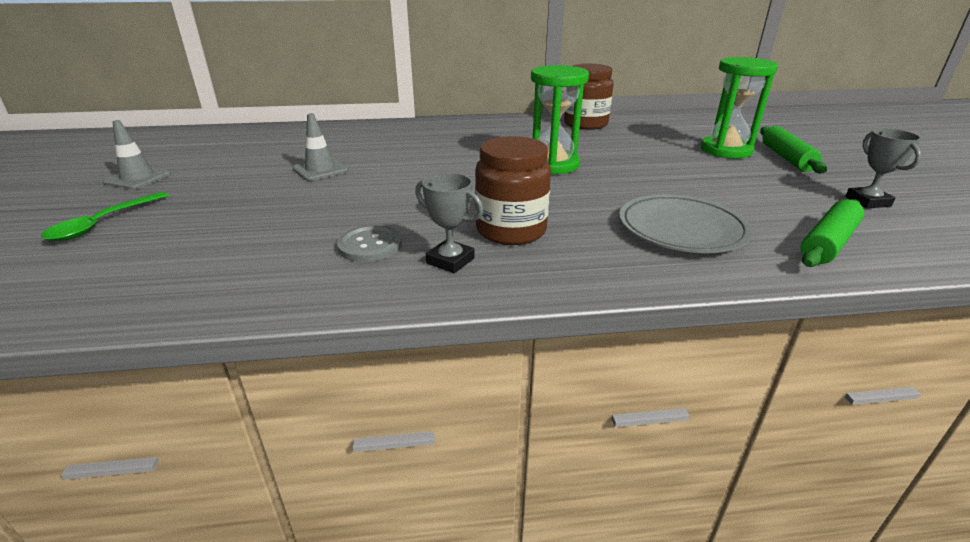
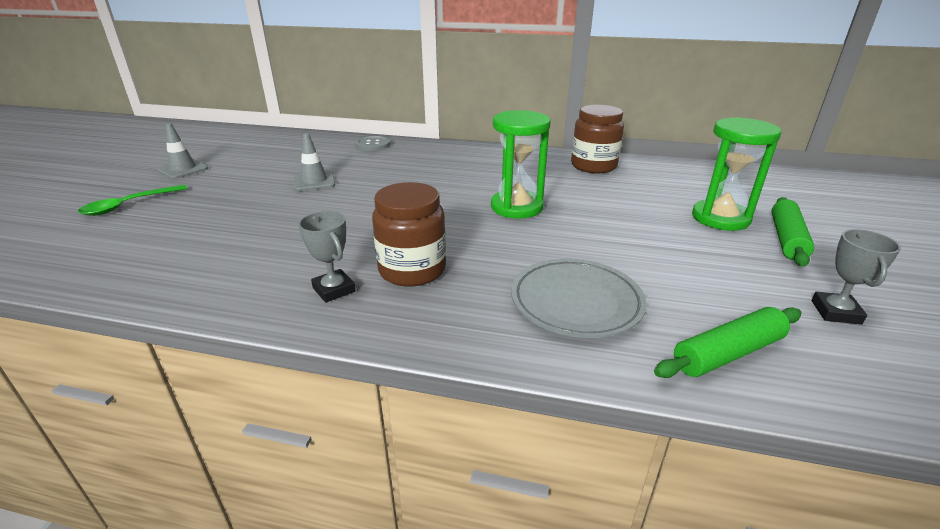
camera: 20 degrees right, 0 degrees up
grey button [337,225,402,262] -> grey button moved to [355,136,391,151]

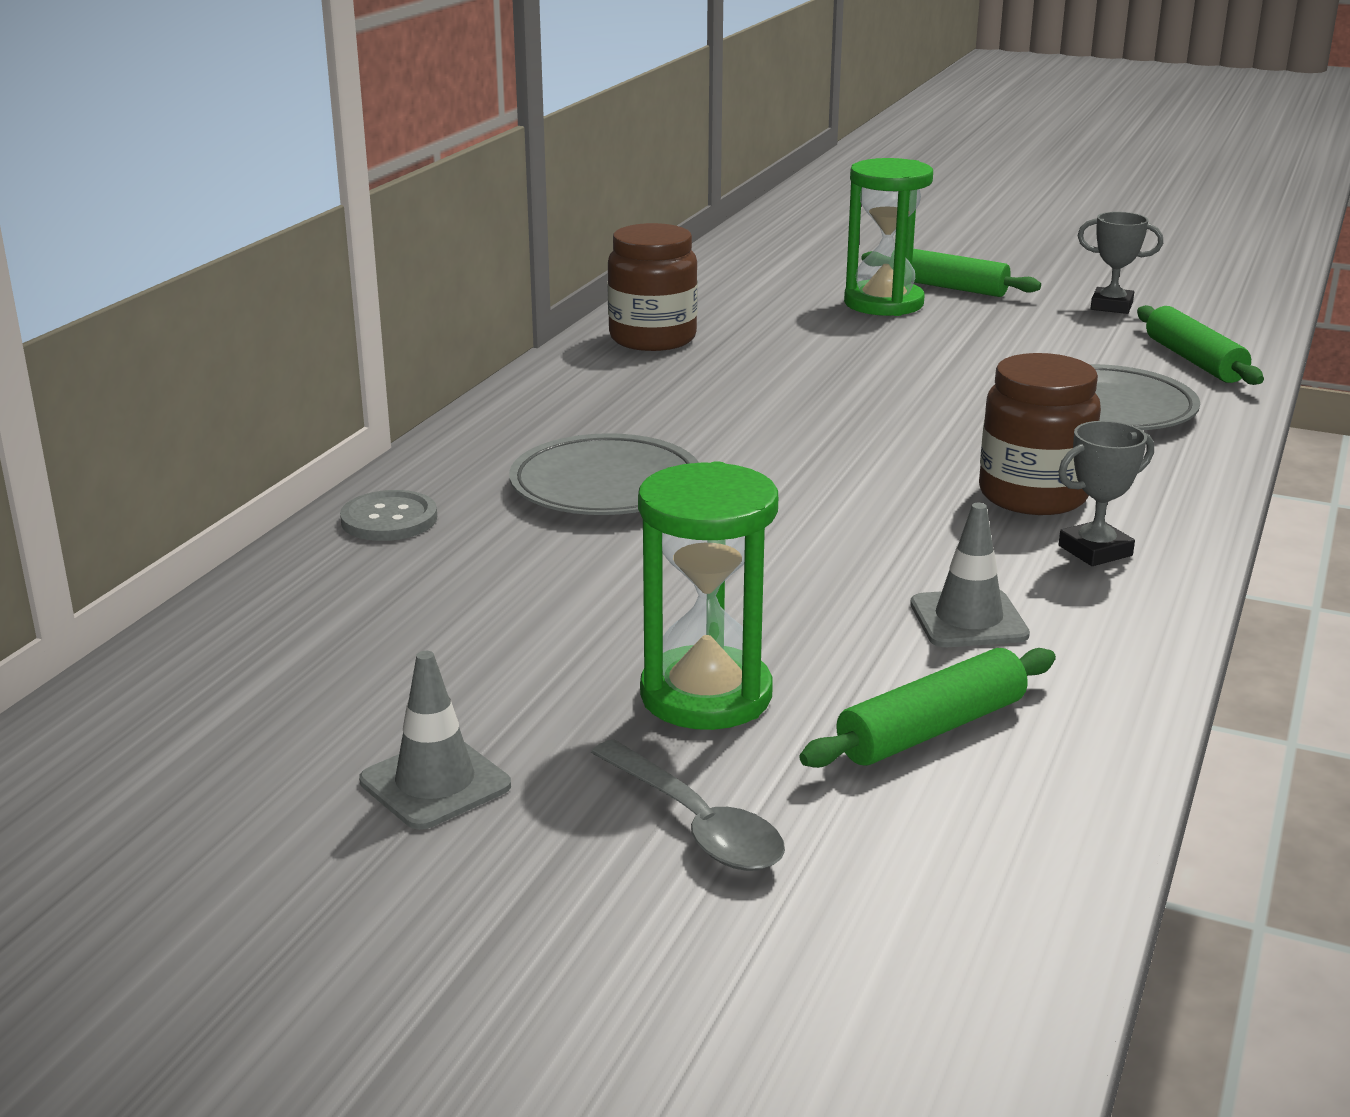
camera: 80 degrees left, 5 degrees down
green spoon [78,185,187,216] -> grey spoon [591,739,785,871]
grey traffic cone [294,133,335,191] -> grey traffic cone moved to [910,503,1030,647]
green hourglass [491,110,551,219] -> green hourglass moved to [638,461,778,730]
none -> grey plate [509,433,699,515]
none -> green rolling pin [799,648,1056,768]

